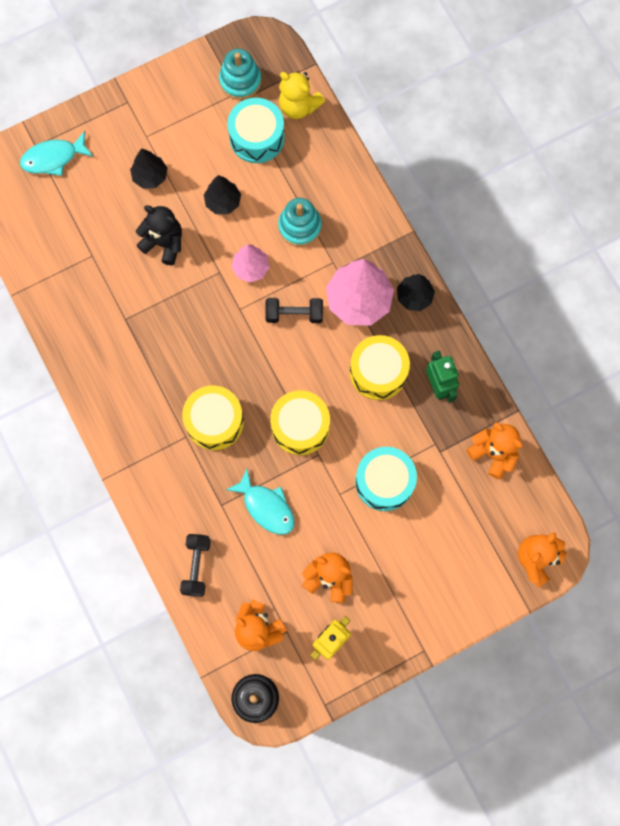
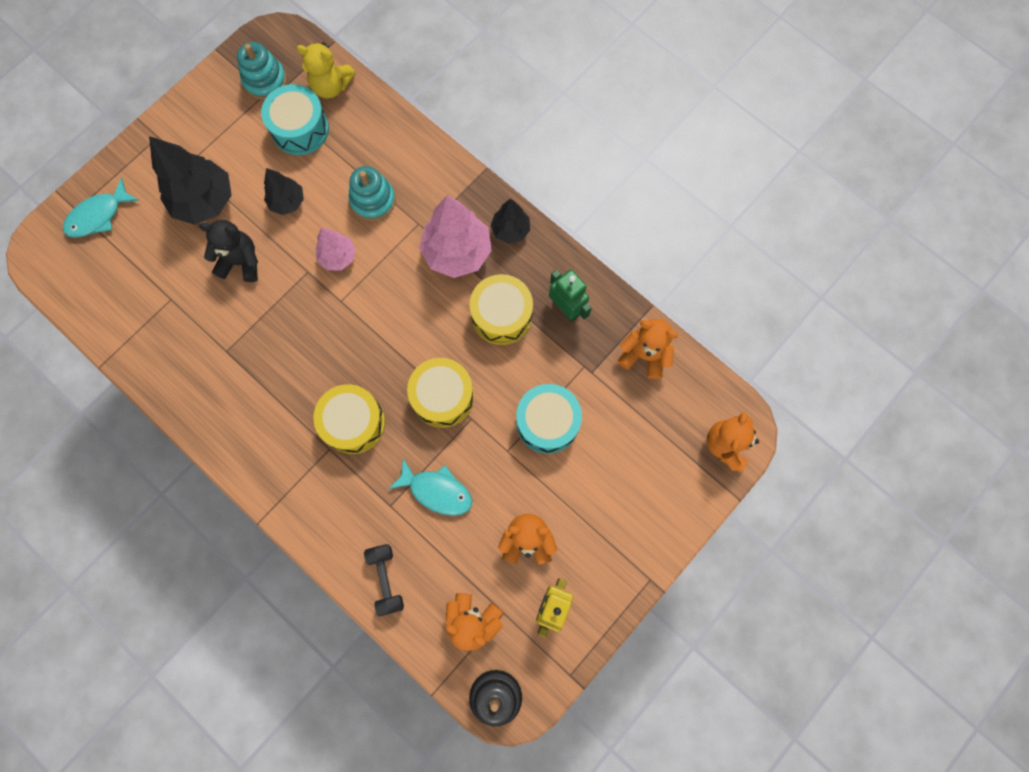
camera: 20 degrees left, 0 degrees up
black tree [130,148,167,189] -> black tree [149,136,232,225], size x1.77
black dumbbell [265,298,323,323] -> none

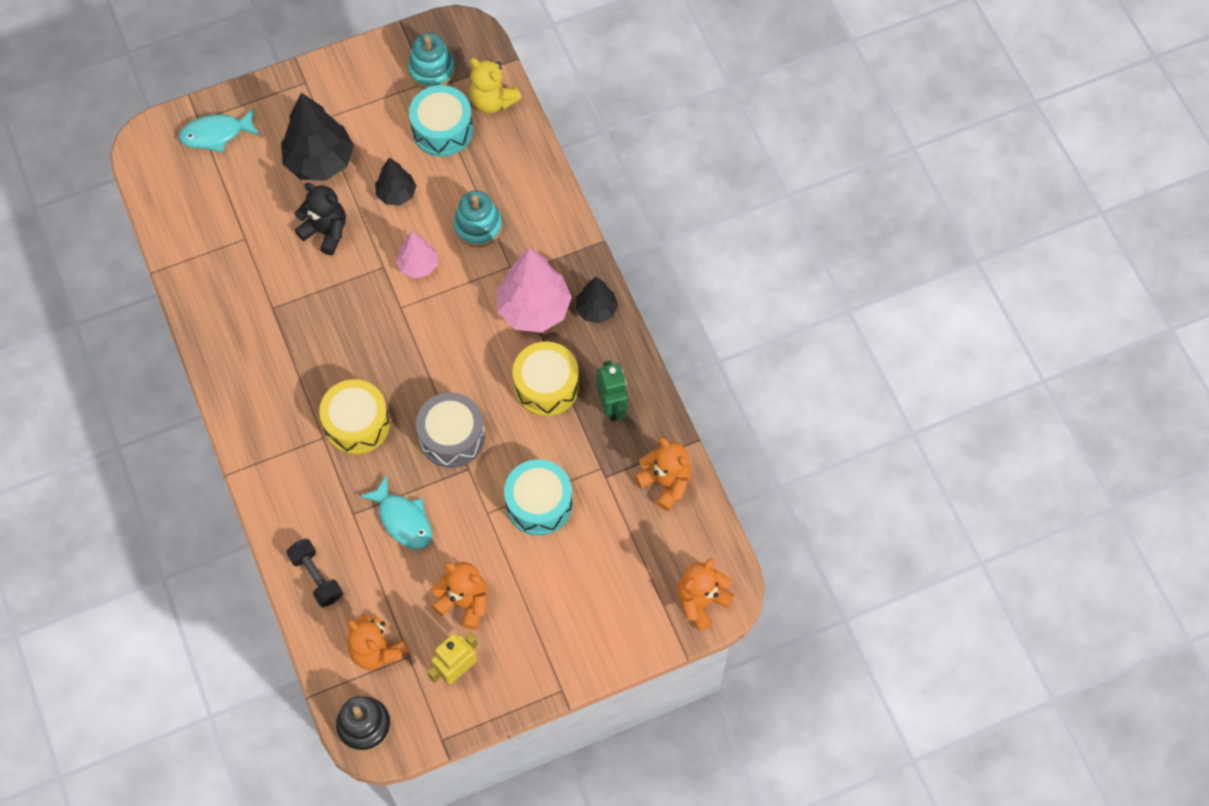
camera: 25 degrees right, 10 degrees down
black dumbbell [364,544,404,616] -> black dumbbell turned 45 degrees counterclockwise [286,539,343,608]
yellow drum [407,358,474,428] -> grey drum [416,392,485,468]

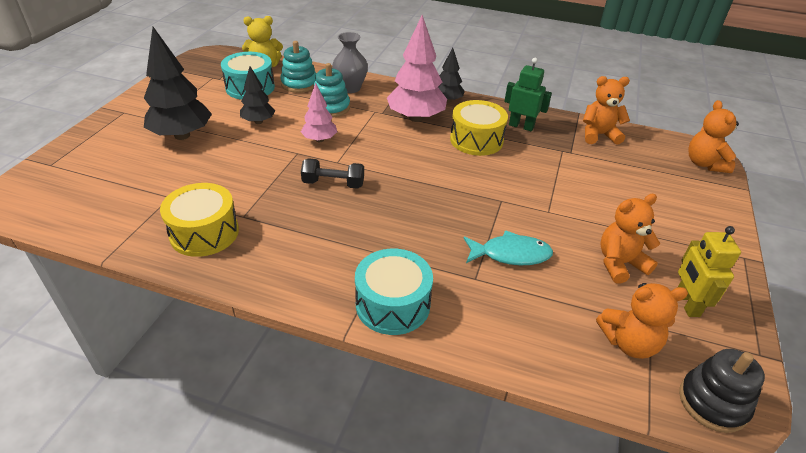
camera: 50 degrees left, 25 degrees down
turquoise fish [179,108,261,153] -> none
black dumbbell [286,539,343,608] -> black dumbbell moved to [301,158,364,189]
black teddy bear [295,182,346,255] -> none
yellow drum [319,379,390,455] -> yellow drum moved to [160,183,239,257]
turquoise stacking toy [408,33,455,89] -> turquoise stacking toy moved to [280,41,316,93]
grey drum [416,392,485,468] -> none
turquoise drum [504,459,572,536] -> turquoise drum moved to [355,249,433,335]
none -> grey vase [332,32,368,93]

